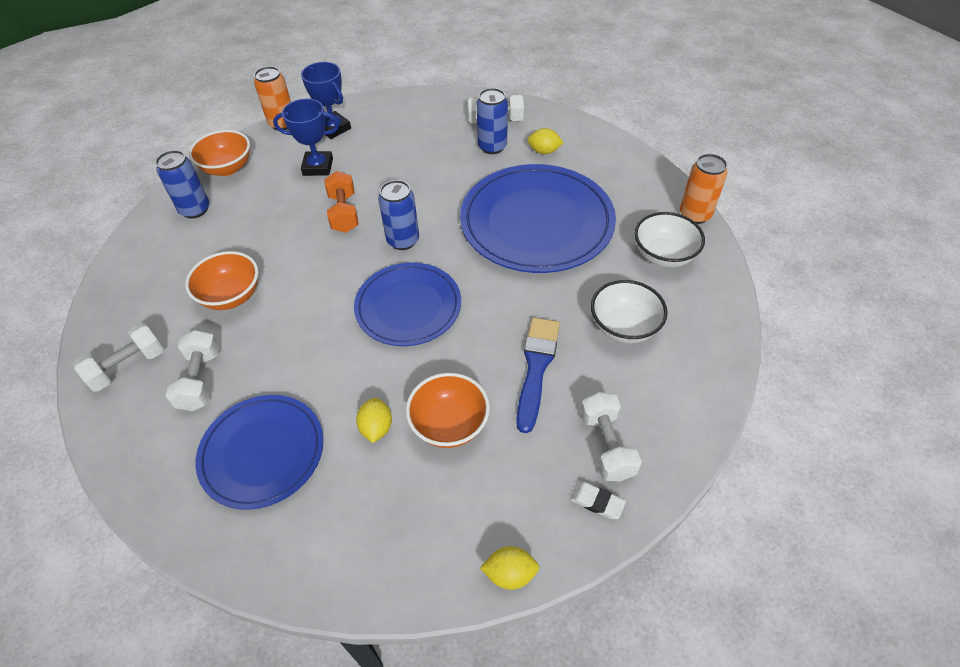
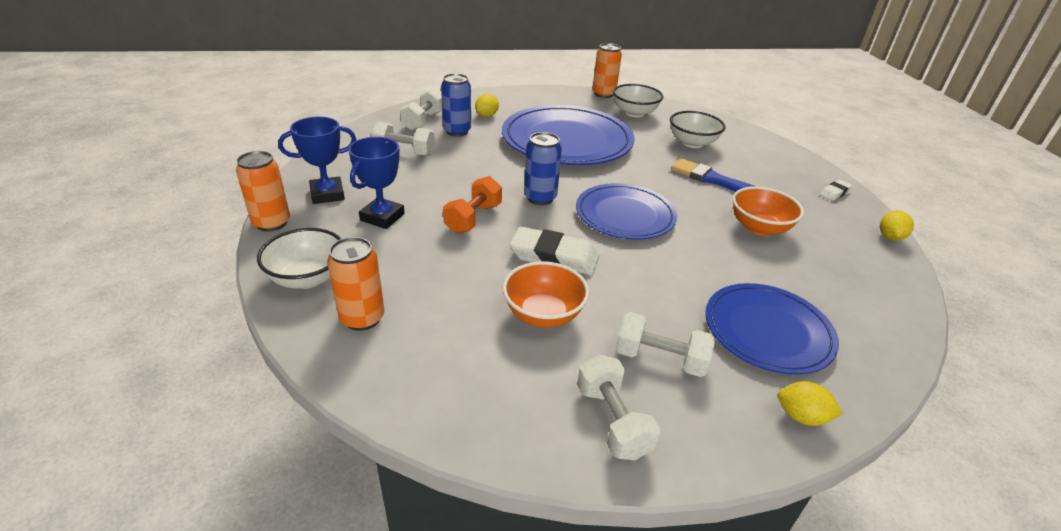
camera: 70 degrees left, 15 degrees down
blue can [155,150,209,219] -> orange can [327,237,385,331]
orange bowl [189,130,250,176] -> white bowl [257,228,341,289]
orange dumbbell [324,171,359,233] -> orange dumbbell turned 75 degrees counterclockwise [443,176,502,234]
yellow lemon [356,397,392,443] -> yellow lemon moved to [778,381,843,426]
white dumbbell [580,392,642,482] -> white dumbbell moved to [371,121,435,156]
none -> white eraser [509,226,599,275]

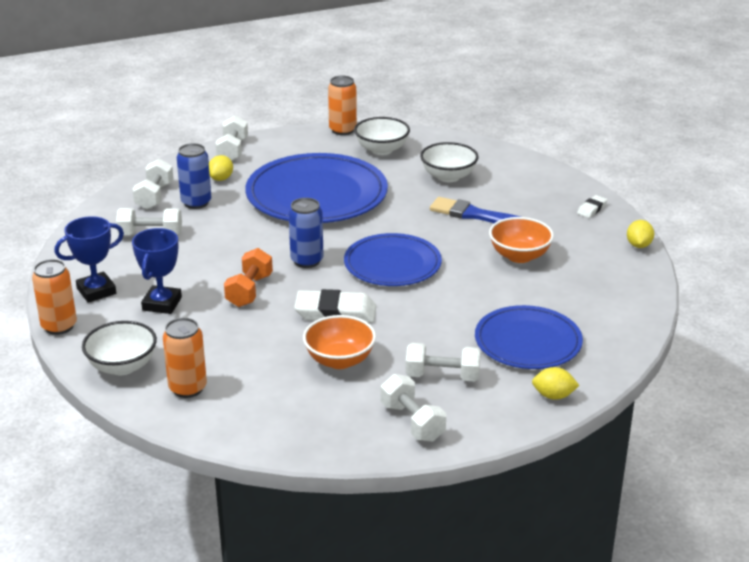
camera: 10 degrees left, 5 degrees down
none -> white dumbbell [215,116,248,161]

